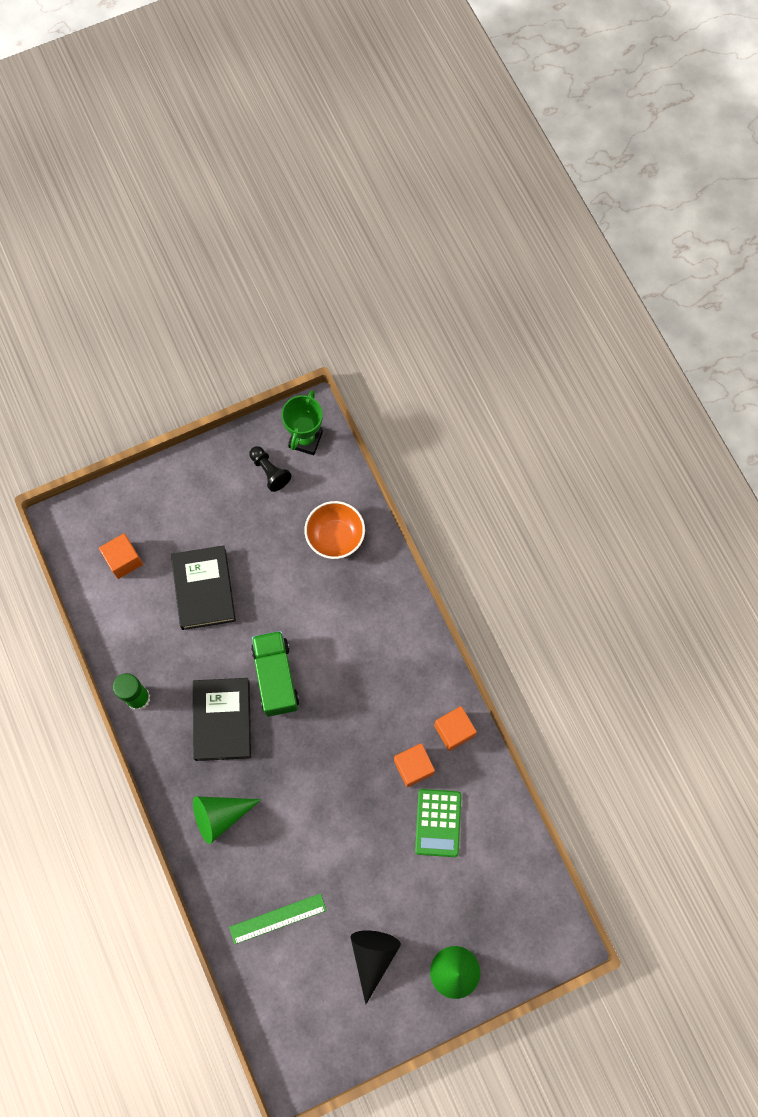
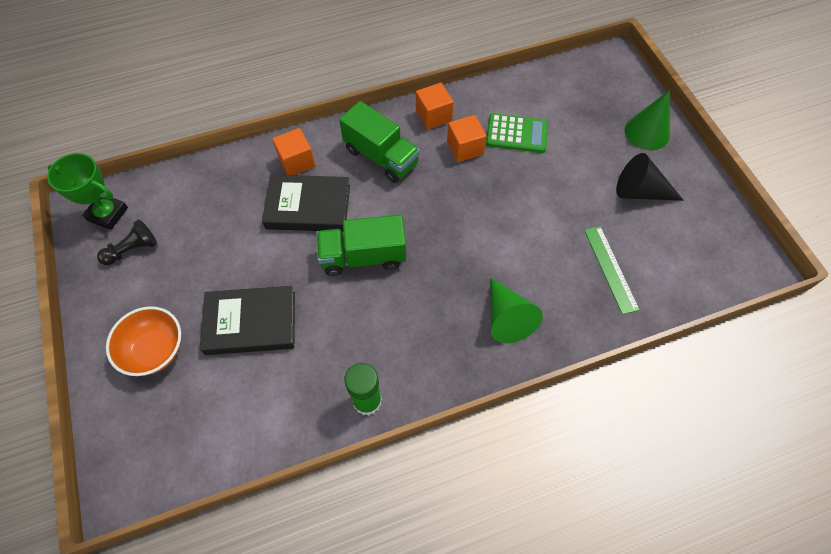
camera: 85 degrees left, 10 degrees down
orange cube [99,533,143,579] -> orange cube moved to [272,128,315,175]
black book [193,678,251,761] -> black book moved to [262,175,350,232]
orange bowl [304,501,365,559] -> orange bowl moved to [106,306,181,376]
none -> green truck [339,101,420,183]

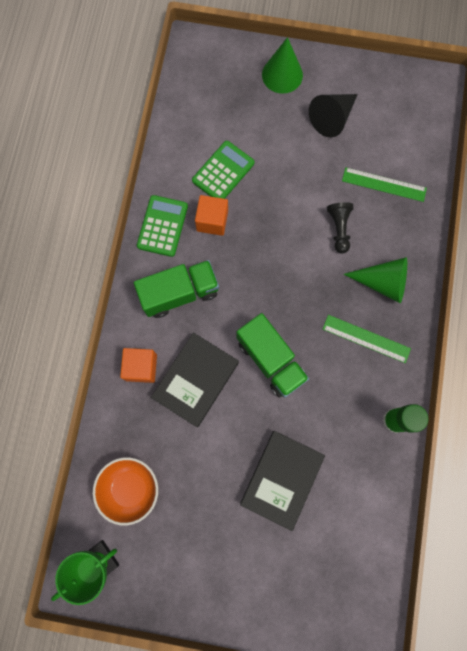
camera: 60 degrees left, 15 degrees up
black pawn [97,219,157,265] -> black pawn moved to [327,202,354,253]
orange bowl [106,306,181,376] -> orange bowl moved to [93,457,158,525]
green truck [316,215,406,276] -> green truck turned 60 degrees counterclockwise [236,313,309,398]
orange cube [416,83,454,130] -> green calculator [137,195,188,257]
none -> green ruler [323,315,411,363]

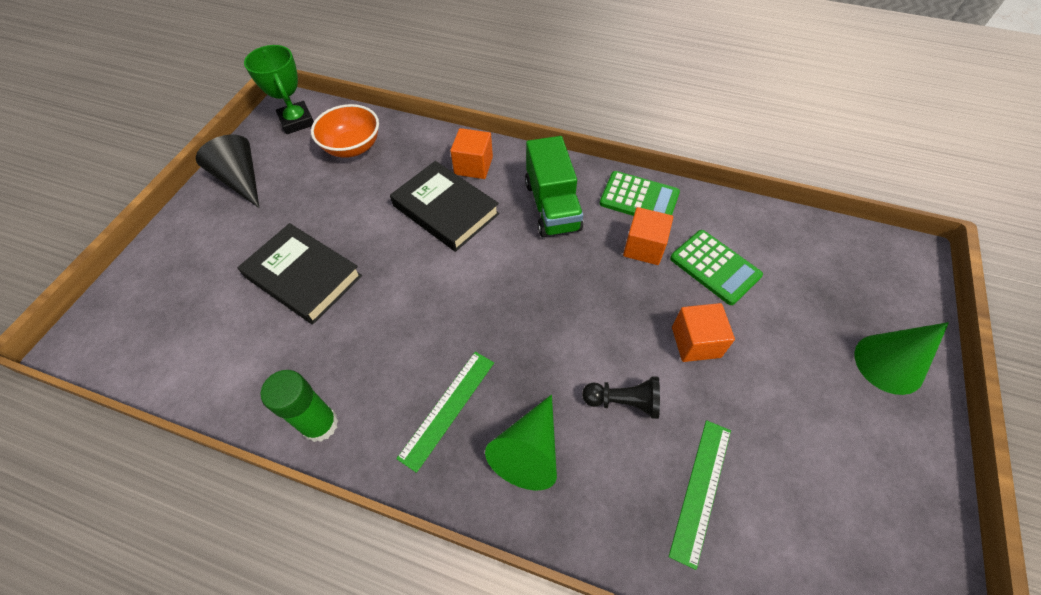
camera: 100 degrees right, 20 degrees down
green truck [236,313,309,398] -> none
black cone [309,94,358,137] -> black cone moved to [196,135,259,208]
none -> orange cube [672,303,735,362]

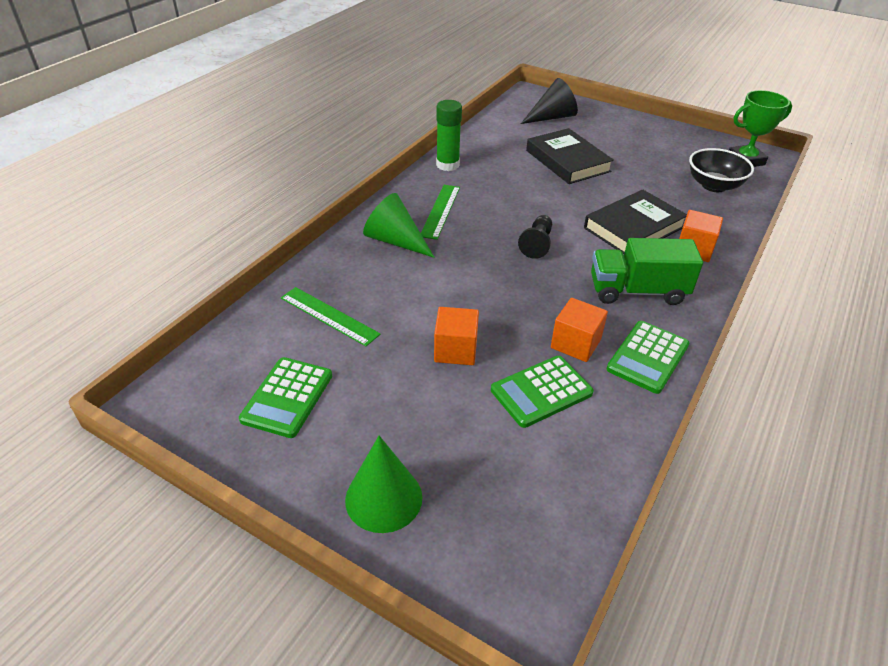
camera: 100 degrees right, 15 degrees down
black cone [196,135,259,208] -> black cone moved to [521,78,578,124]
black book [237,223,362,324] -> black book turned 75 degrees counterclockwise [526,128,614,184]
orange bowl [311,104,379,158] -> black bowl [689,148,754,192]
green ruler [396,352,494,473] -> green ruler turned 60 degrees clockwise [421,185,460,240]
black pawn [582,376,660,419] -> black pawn moved to [518,215,552,259]
none -> green calculator [239,357,332,438]

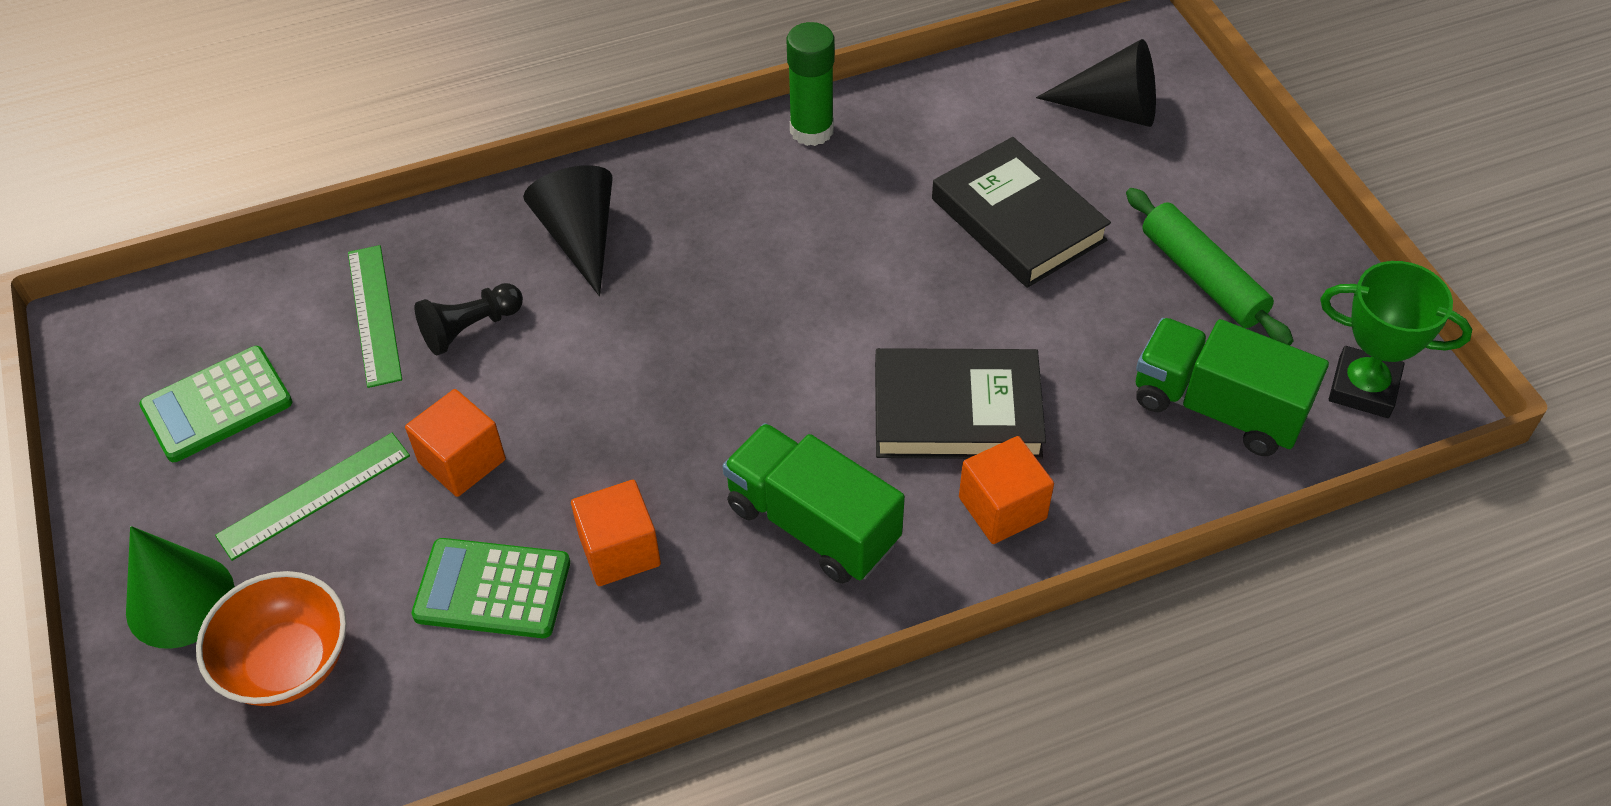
camera: 40 degrees right, 10 degrees up
green cone [363,193,435,258] -> black cone [523,165,612,296]
green ruler [421,185,460,240] -> green ruler moved to [215,433,410,561]
black pawn [518,215,552,259] -> black pawn moved to [414,283,523,355]
black book [526,128,614,184] -> black book turned 45 degrees counterclockwise [932,137,1111,288]
green calculator [607,321,690,394] -> none
black bowl [689,148,754,192] -> green truck [1136,318,1329,456]
none -> orange bowl [196,571,347,706]
none -> green rolling pin [1126,188,1294,345]

